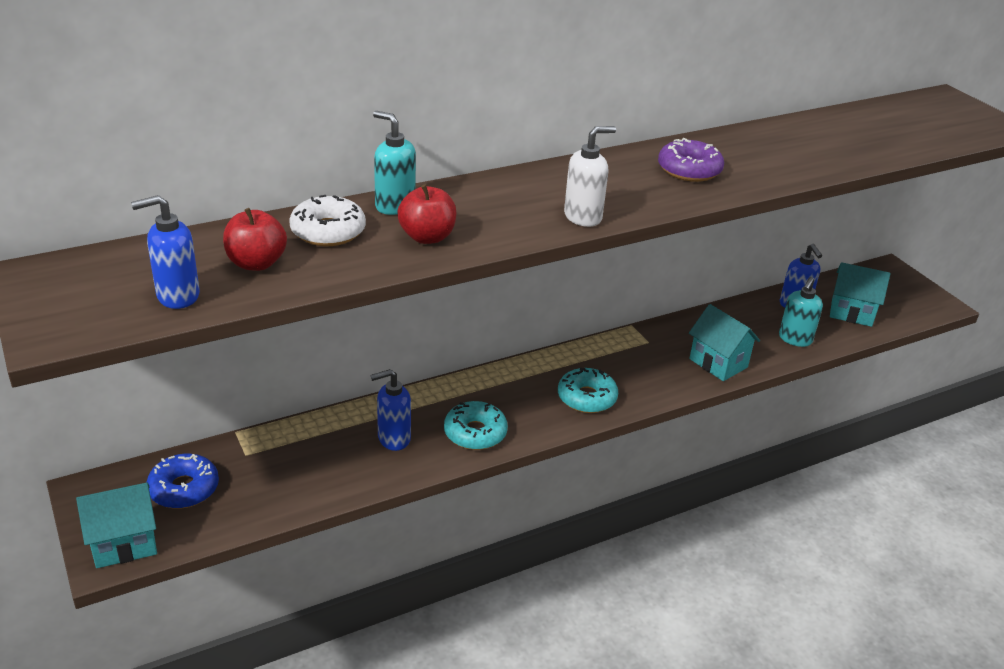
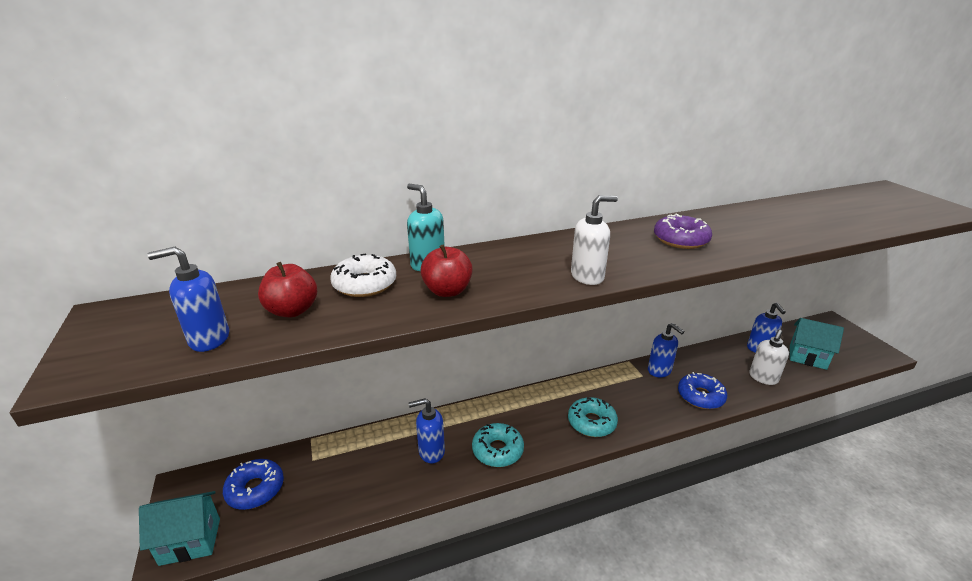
camera: 10 degrees right, 5 degrees down
turquoise house [689,304,760,381] -> blue donut [678,372,727,409]
turquoise soap dispenser [779,277,823,347] -> white soap dispenser [749,330,789,385]
none -> blue soap dispenser [648,323,685,377]

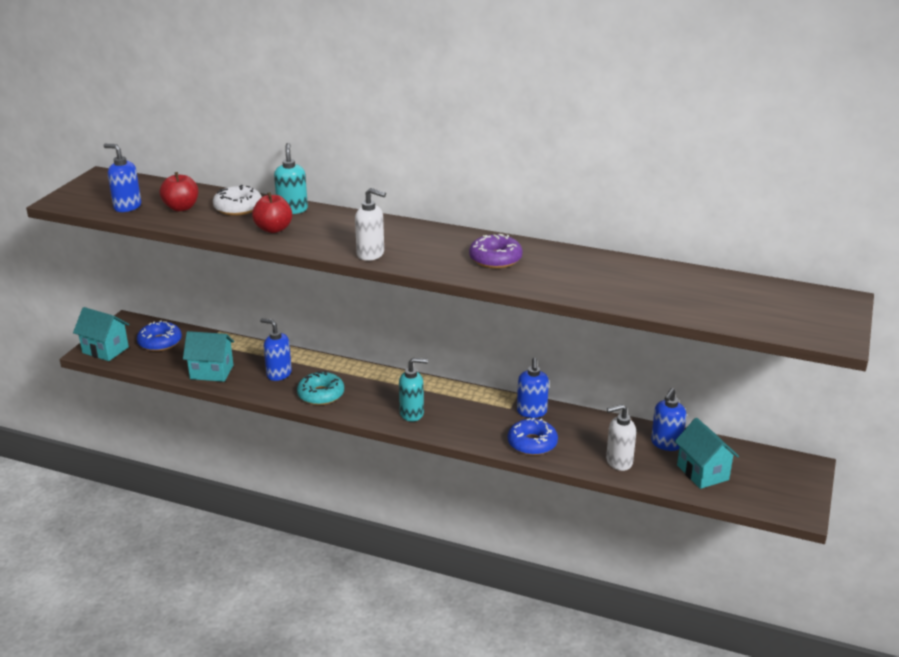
camera: 40 degrees right, 0 degrees up
turquoise donut [568,397,618,437] -> turquoise soap dispenser [399,358,428,422]
none -> turquoise house [183,331,234,382]

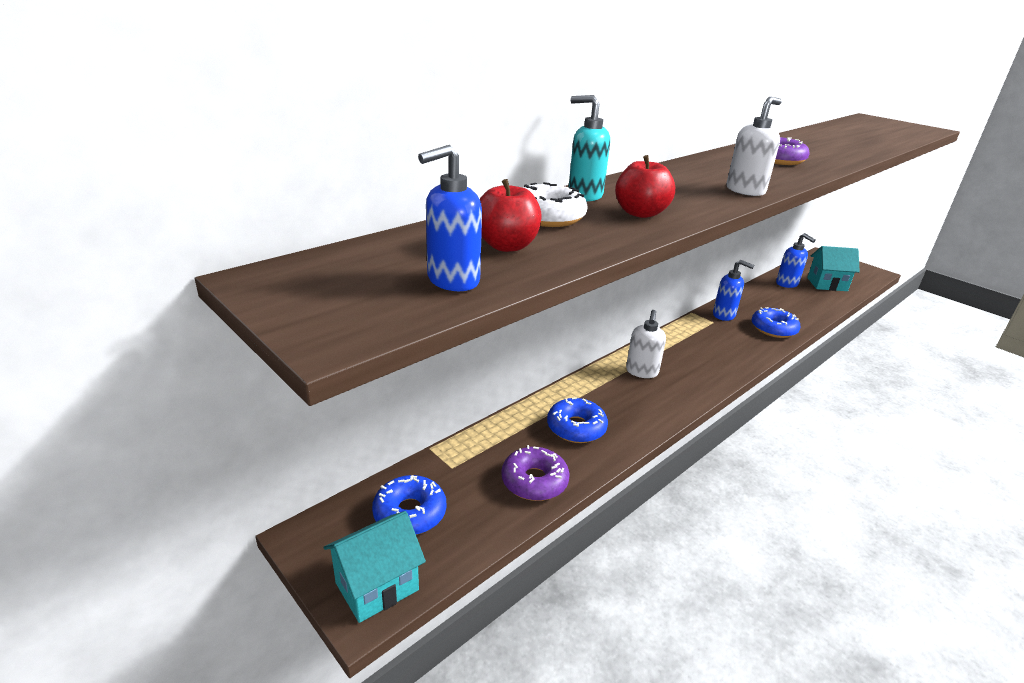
camera: 65 degrees left, 0 degrees up
turquoise house [183,331,234,382] -> purple donut [501,445,570,501]
blue soap dispenser [260,318,292,381] -> blue donut [547,397,608,443]
turquoise donut [297,371,344,405] -> none
turquoise soap dispenser [399,358,428,422] -> none
white soap dispenser [606,404,636,471] -> white soap dispenser moved to [626,310,666,378]

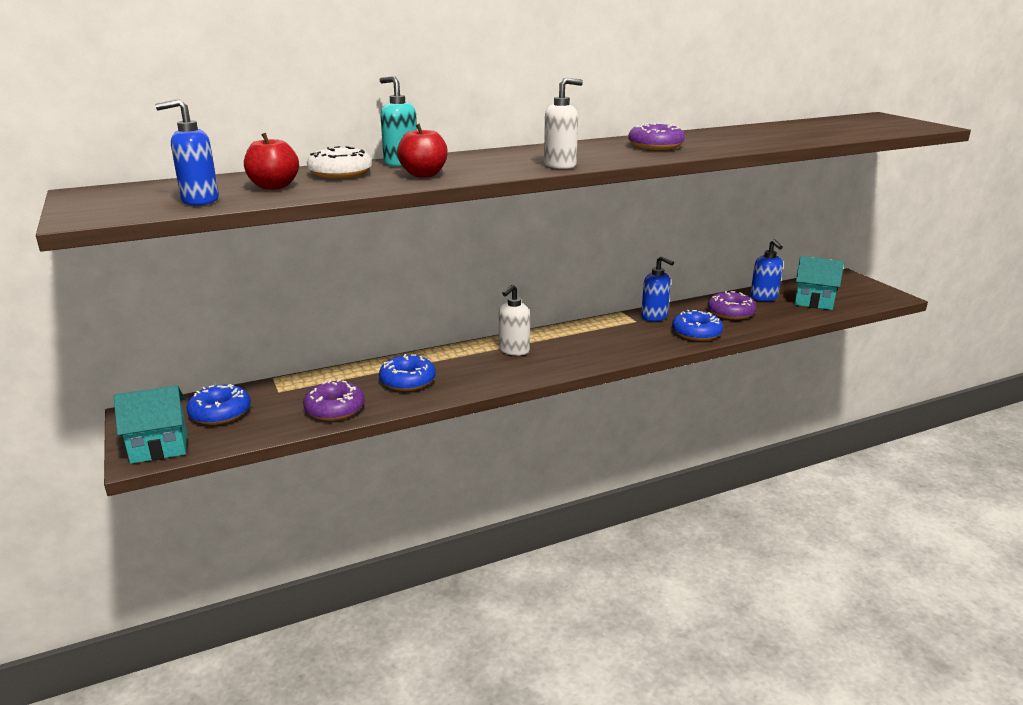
camera: 20 degrees right, 5 degrees down
none -> purple donut [708,291,756,320]

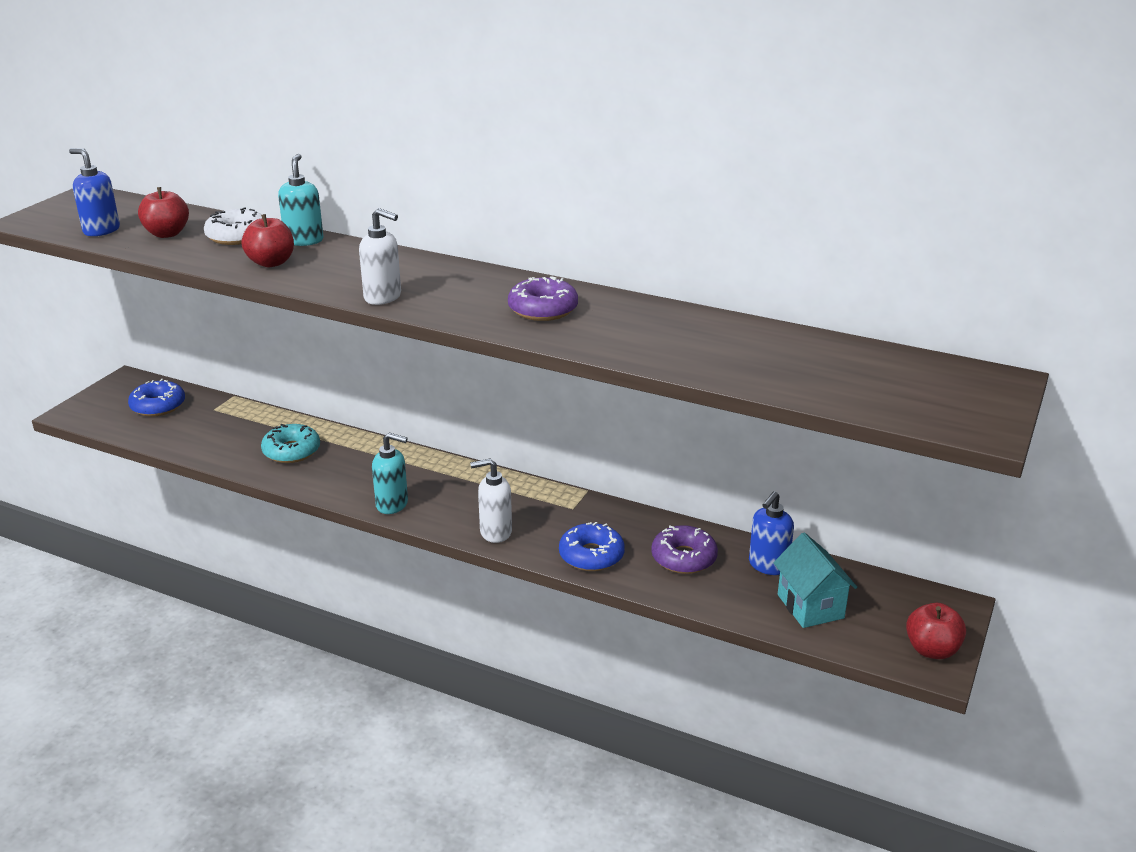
camera: 50 degrees right, 5 degrees up
turquoise house [114,385,187,464] -> none
purple donut [303,379,365,421] -> none
blue donut [379,354,436,391] -> turquoise donut [261,424,320,463]
white soap dispenser [499,285,530,356] -> white soap dispenser moved to [470,459,512,543]
blue soap dispenser [641,256,674,321] -> none
none -> turquoise soap dispenser [372,432,408,514]
none -> red apple [906,603,966,659]

